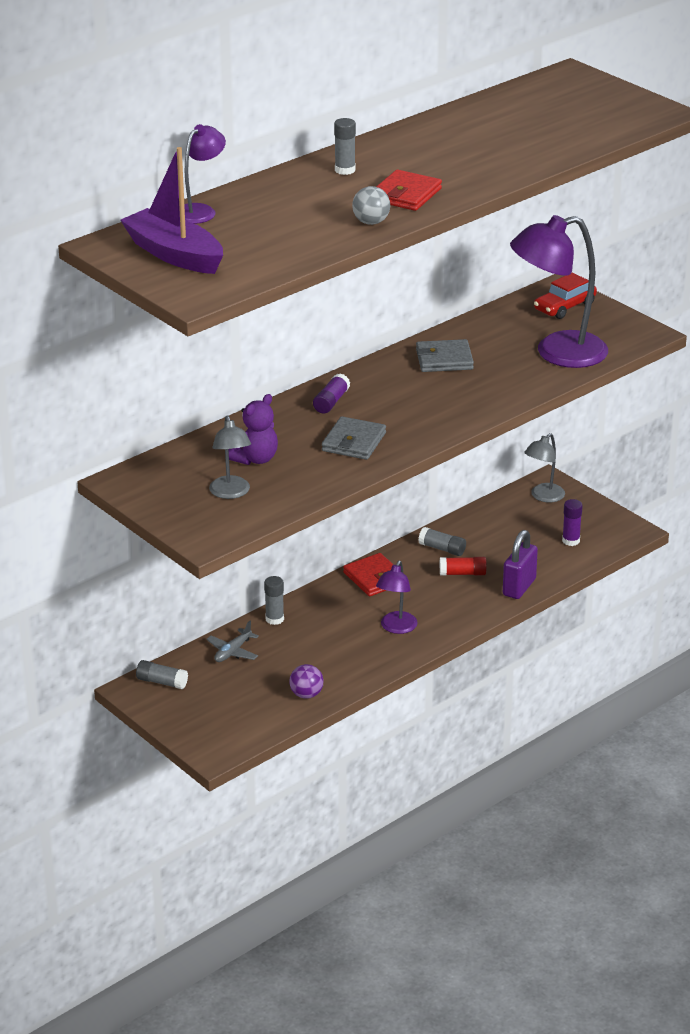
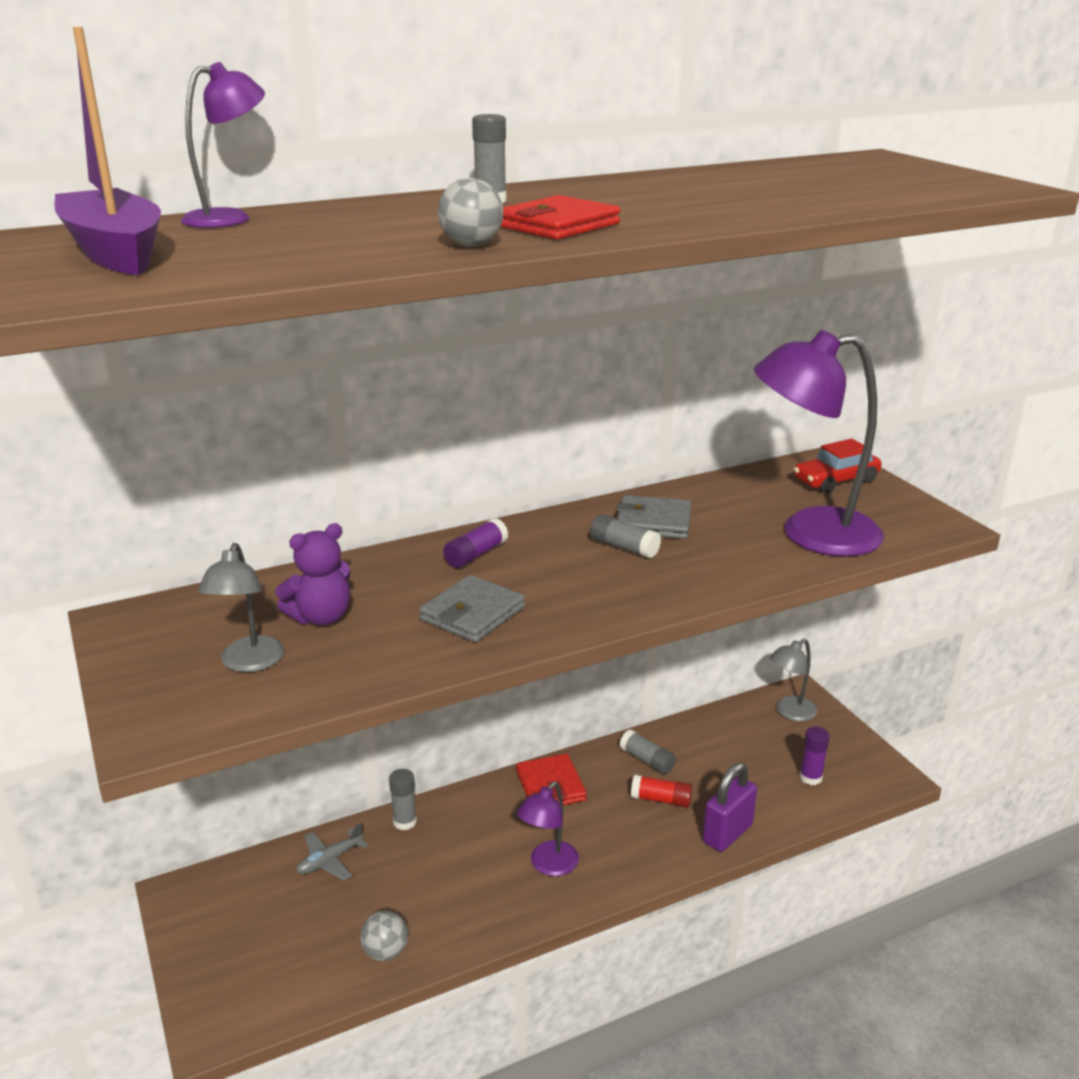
camera: 15 degrees right, 5 degrees down
grey glue stick [136,660,188,689] -> grey glue stick moved to [590,514,661,558]
purple ball [289,664,324,699] -> grey ball [360,910,408,961]

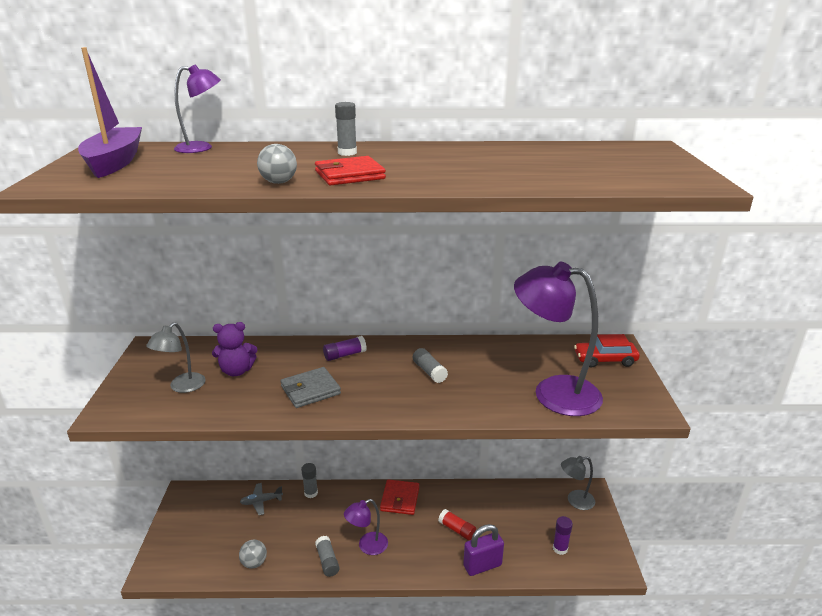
camera: 25 degrees right, 0 degrees up
grey wallet [617,495,692,539] -> none
grey glue stick [619,730,676,774] -> grey glue stick moved to [315,536,340,577]

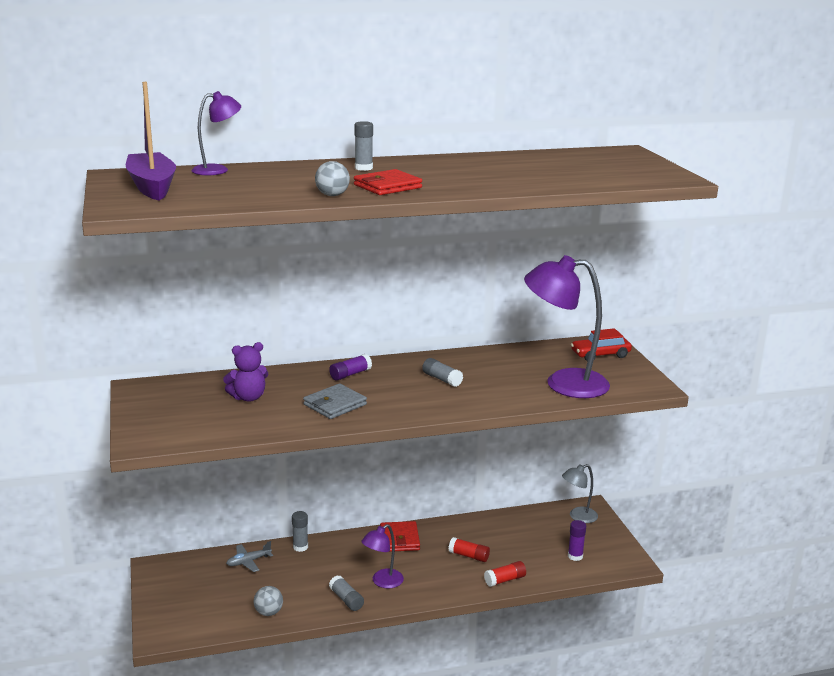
camera: 15 degrees left, 5 degrees down
grey lamp [146,322,205,393] -> none
purple padlock [463,524,504,576] -> red glue stick [484,561,526,587]

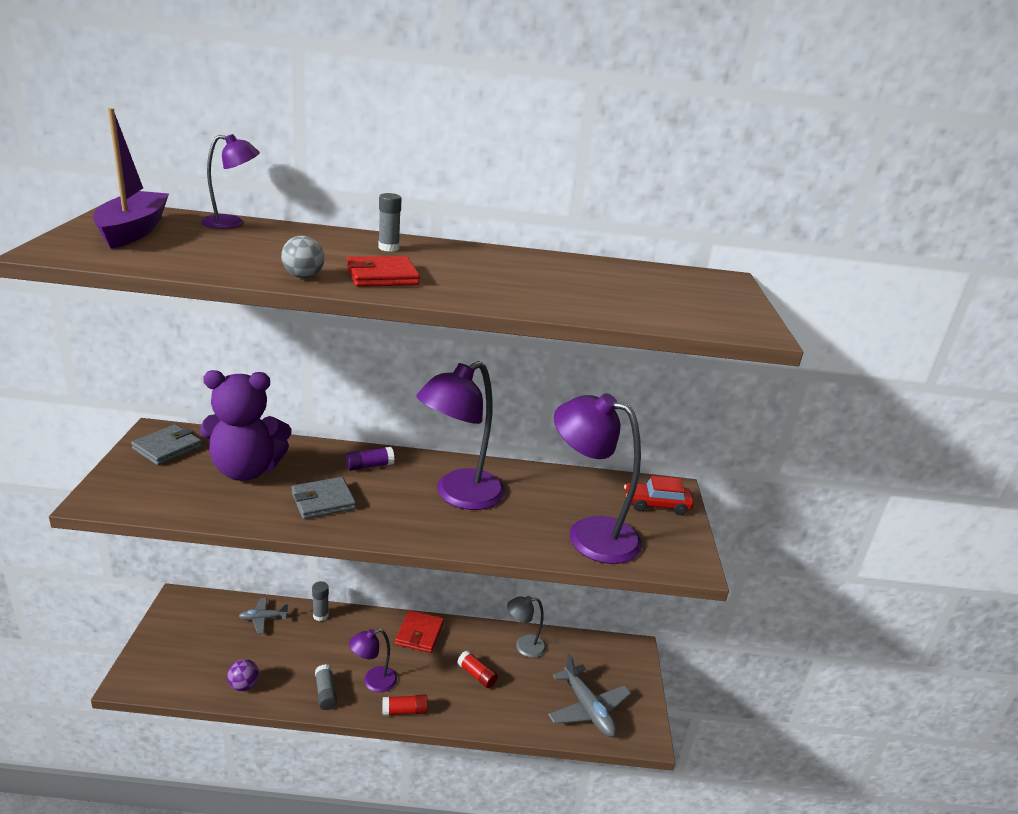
camera: 15 degrees right, 5 degrees up
purple teddy bear [223,342,268,402] -> purple teddy bear [200,370,292,481], size x1.78
grey ball [254,586,283,616] -> purple ball [227,659,259,691]
grey glue stick [422,358,463,387] -> purple lamp [416,361,505,510]
red glue stick [484,561,526,587] -> red glue stick moved to [383,695,428,716]
grey lamp [562,464,598,523] -> grey lamp moved to [507,596,546,658]
purple glue stick [568,520,586,561] -> grey plane [548,653,631,737]
none -> grey wallet [131,424,202,466]

